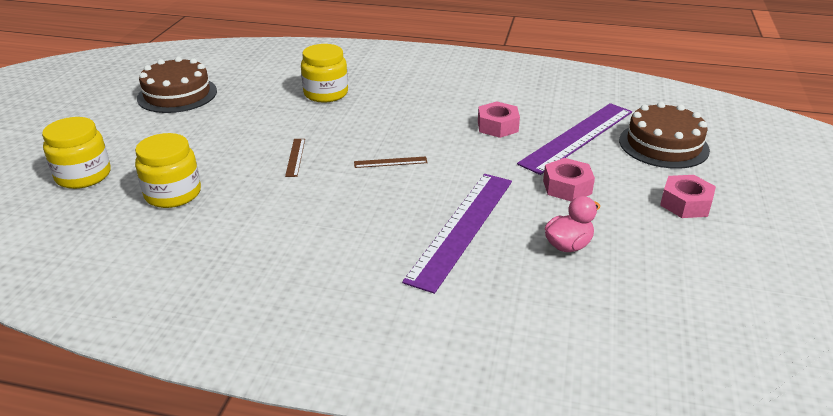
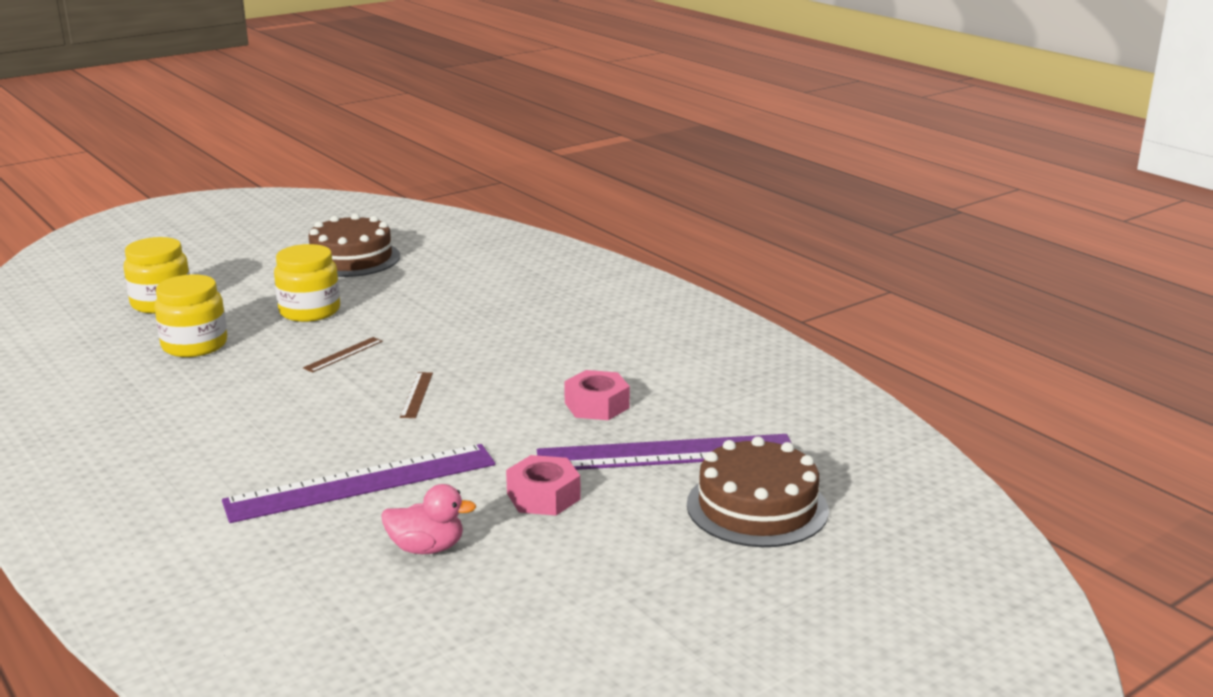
camera: 40 degrees right, 10 degrees down
yellow jar [301,44,348,103] -> yellow jar moved to [274,244,340,322]
brown ruler [354,156,428,168] -> brown ruler turned 60 degrees clockwise [400,372,433,418]
pink nut [660,175,716,218] -> none

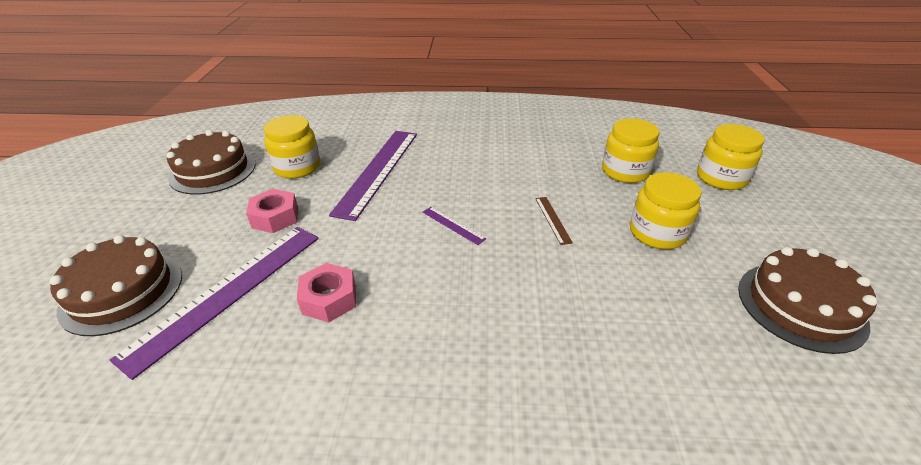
camera: 130 degrees right, 15 degrees up
pink duck [381,484,476,554] -> yellow jar [264,115,320,179]
brown ruler [400,372,433,418] -> purple ruler [423,207,486,245]
none -> brown cake [167,130,256,195]

